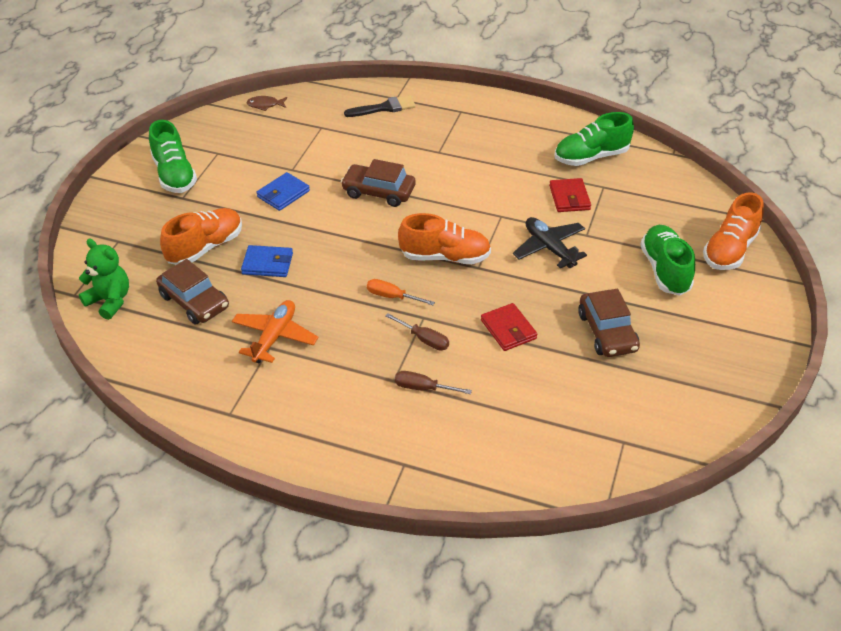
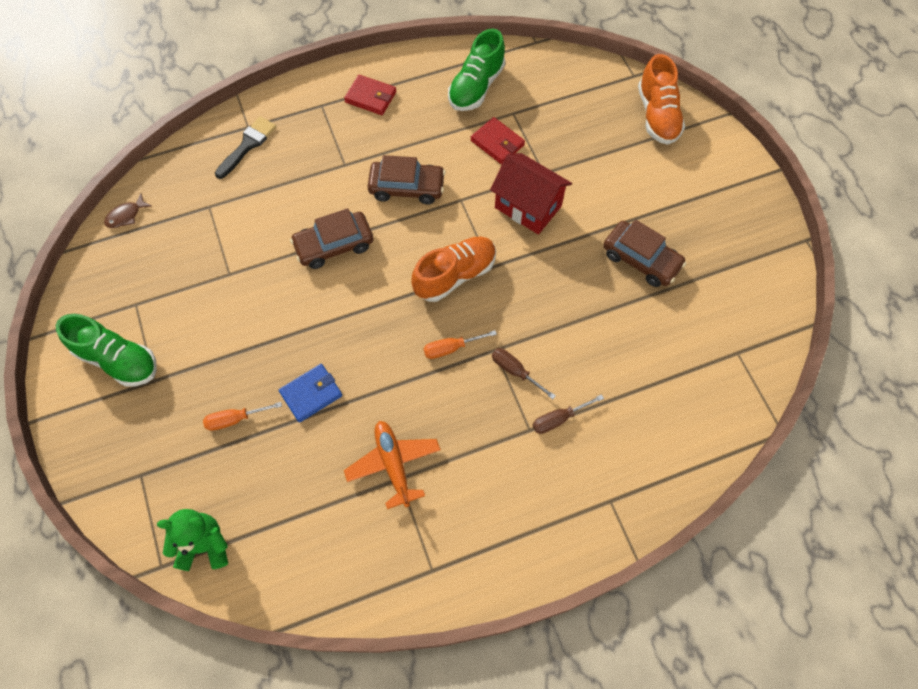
camera: 40 degrees left, 20 degrees up
brown car [156,259,229,325] -> brown car moved to [367,155,446,205]
orange shoe [160,208,242,265] -> orange screwdriver [203,402,282,431]
blue wallet [256,172,310,211] -> none
brown screwdriver [385,313,449,351] -> brown screwdriver turned 135 degrees counterclockwise [492,348,556,399]
red wallet [481,303,537,351] -> red wallet moved to [344,75,396,115]
black plane [513,217,587,269] -> red house [490,153,572,235]
green shoe [640,225,695,296] -> none

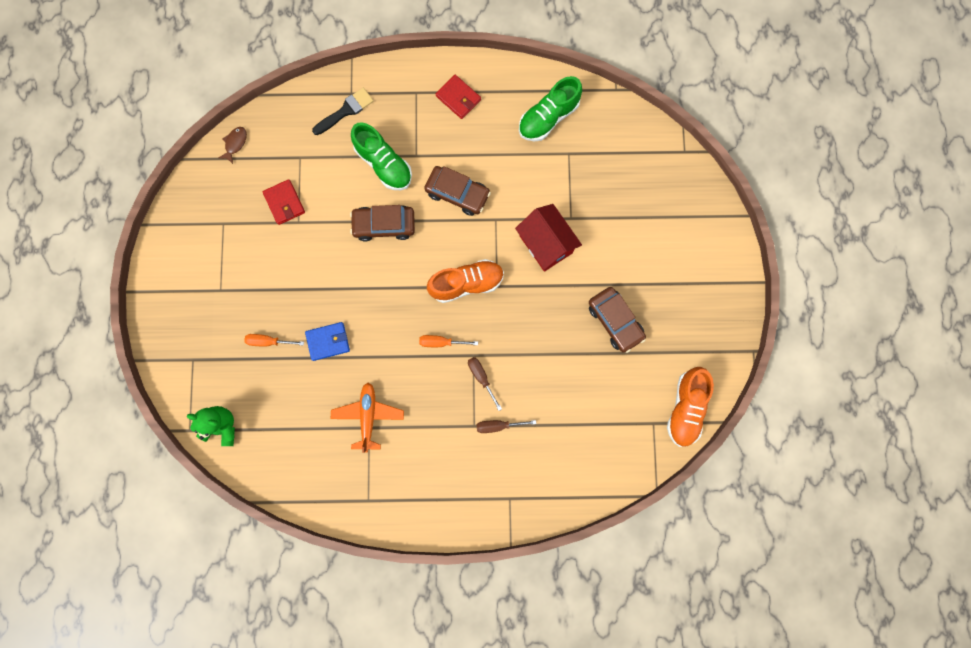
camera: 20 degrees right, 15 degrees up
green shoe [56,314,157,387] -> green shoe moved to [351,122,412,190]
brown fish [104,194,152,228] -> brown fish turned 135 degrees clockwise [218,127,247,164]
red wallet [471,117,525,165] -> red wallet moved to [263,179,305,225]
orange shoe [638,54,685,145] -> orange shoe moved to [667,367,714,447]

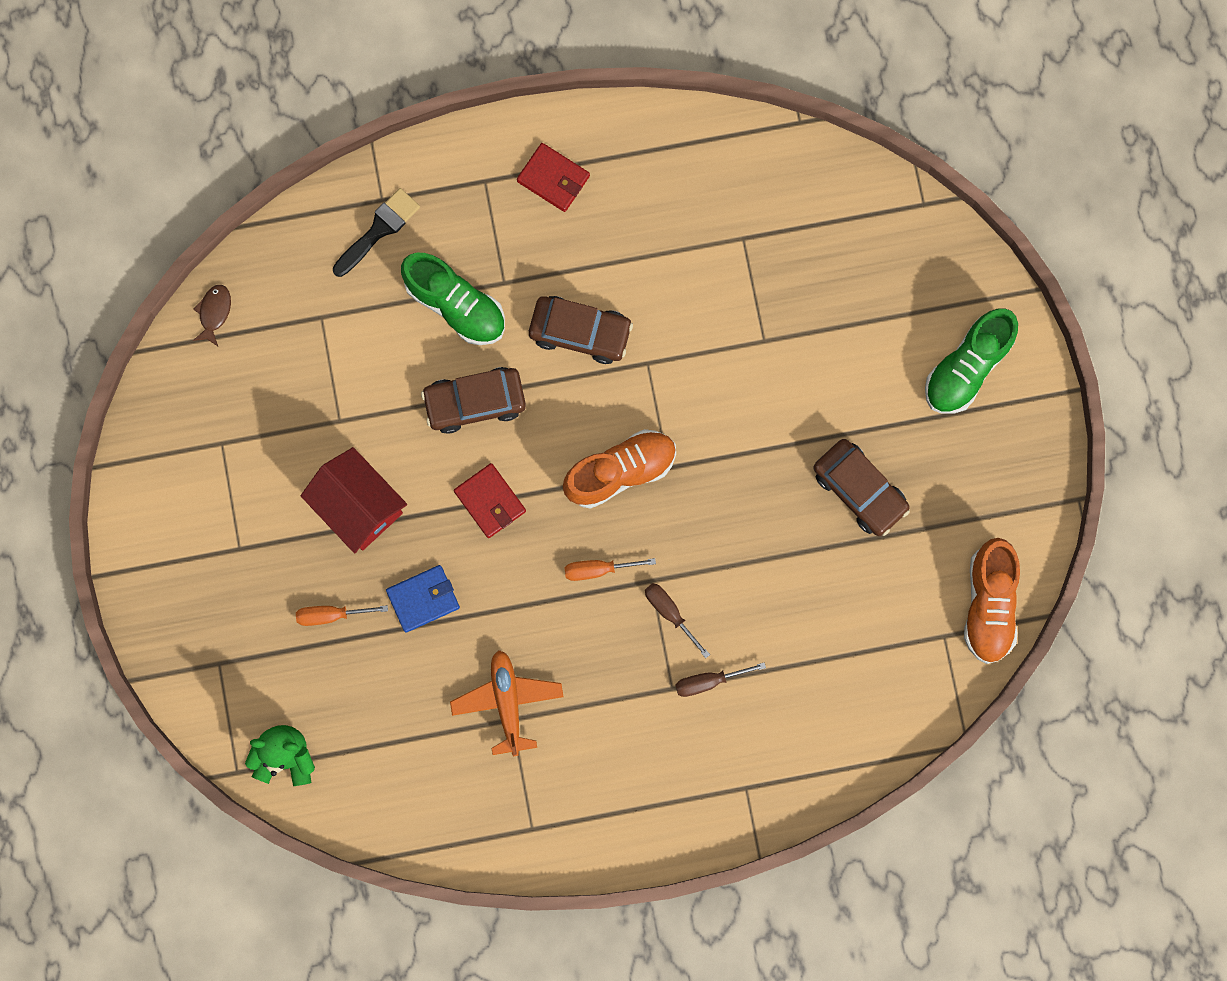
camera: 10 degrees left, 0 degrees up
red wallet [263,179,305,225] -> red wallet moved to [454,463,526,538]
red house [515,204,582,272] -> red house moved to [301,447,407,553]
green shoe [519,76,582,141] -> green shoe moved to [925,308,1018,414]

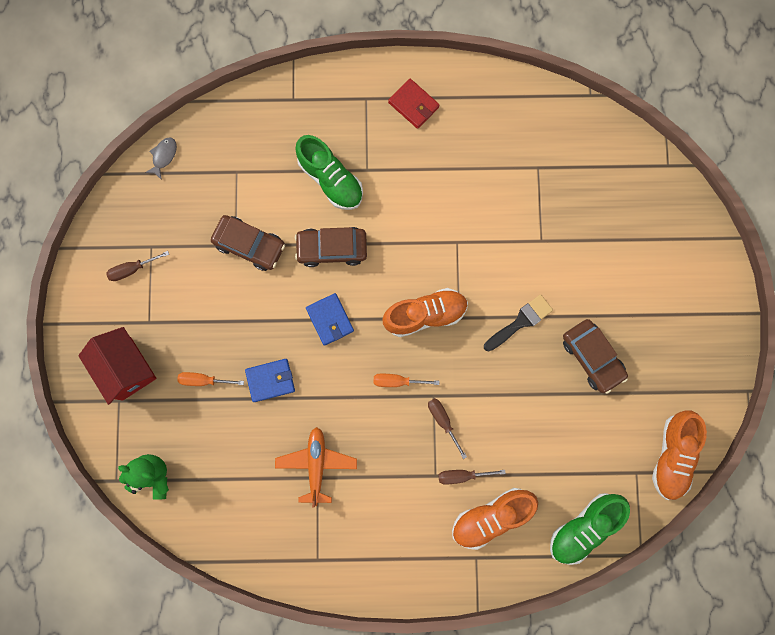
camera: 10 degrees right, 0 degrees up
brown fish [193,285,231,346] -> grey fish [145,138,177,180]
red house [301,447,407,553] -> red house moved to [78,327,157,405]
black brush [333,188,420,277] -> black brush moved to [484,294,553,352]
red wallet [454,463,526,538] -> blue wallet [306,293,354,346]
brown car [529,296,633,364] -> brown car moved to [211,215,285,271]
green shoe [925,308,1018,414] -> green shoe moved to [550,493,630,565]
none -> brown screwdriver [106,251,169,281]
none -> orange shoe [452,488,538,550]

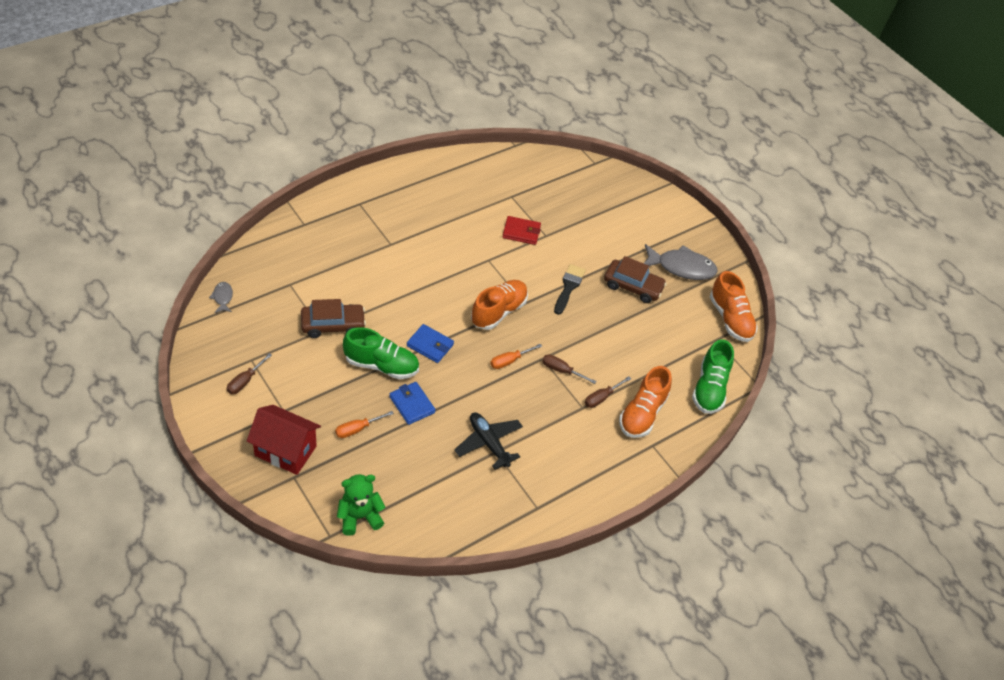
camera: 40 degrees left, 30 degrees down
blue wallet [245,359,295,402] -> blue wallet turned 75 degrees counterclockwise [389,382,435,425]
orange plane [275,427,357,508] -> black plane [454,413,523,470]
green shoe [295,135,363,210] -> green shoe moved to [343,327,419,379]
brown car [295,227,367,267] -> none
red wallet [388,79,439,129] -> red wallet moved to [502,216,541,245]
none -> grey fish [644,244,718,280]

